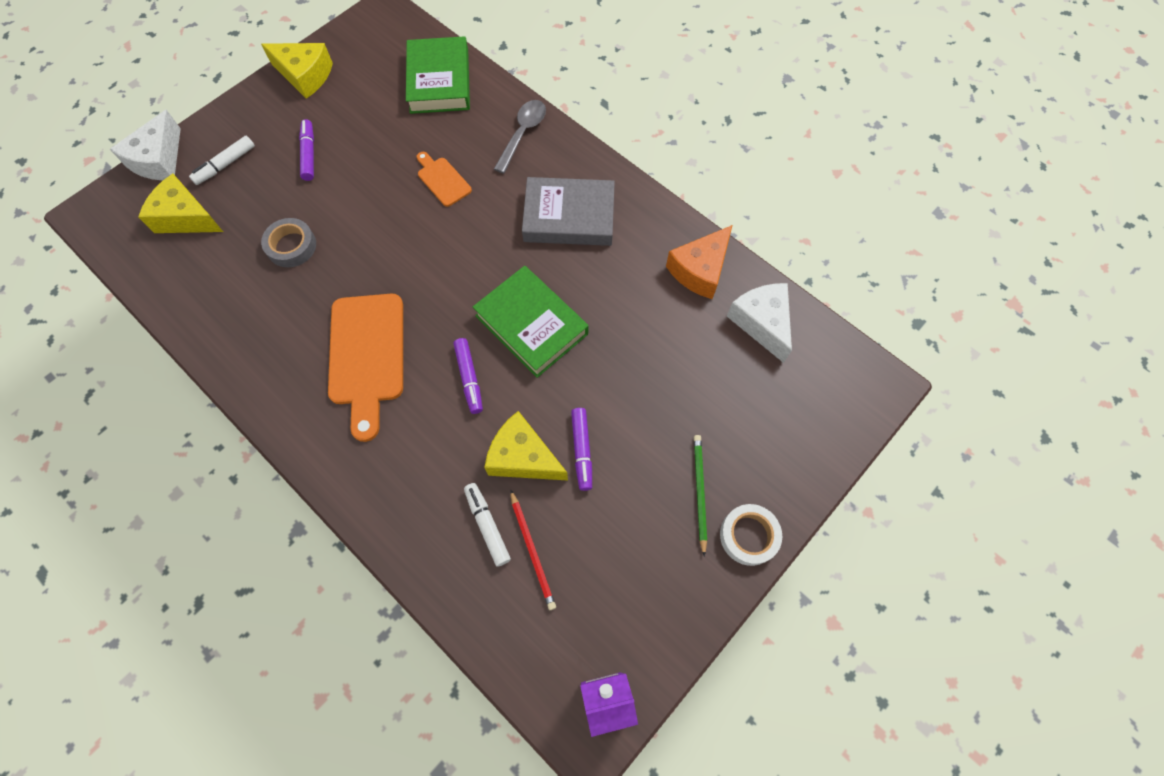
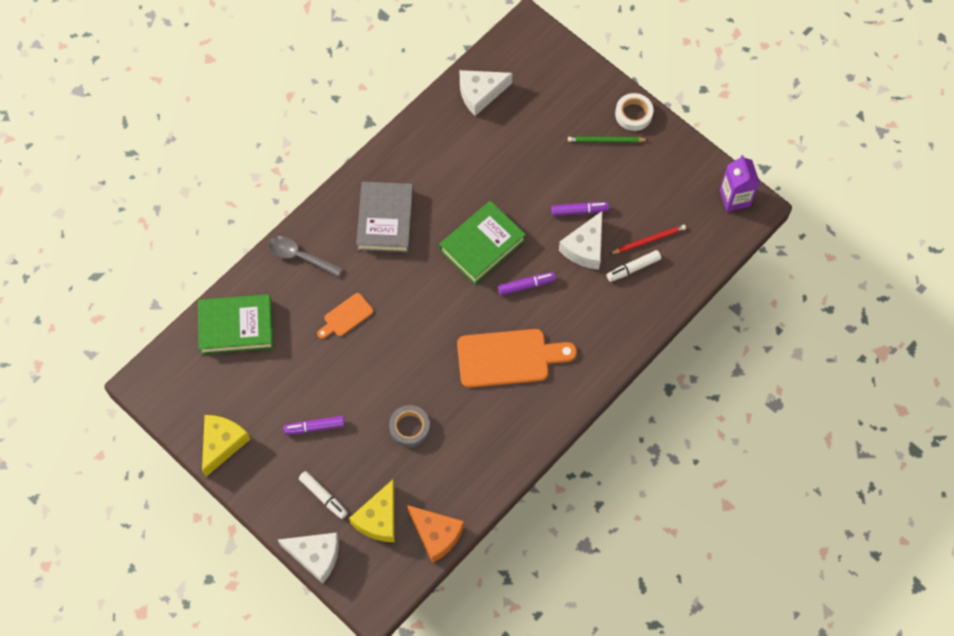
camera: 90 degrees left, 0 degrees up
yellow cheese [484,411,568,481] -> white cheese [559,211,602,270]
orange cheese [666,225,732,299] -> orange cheese moved to [407,505,464,563]

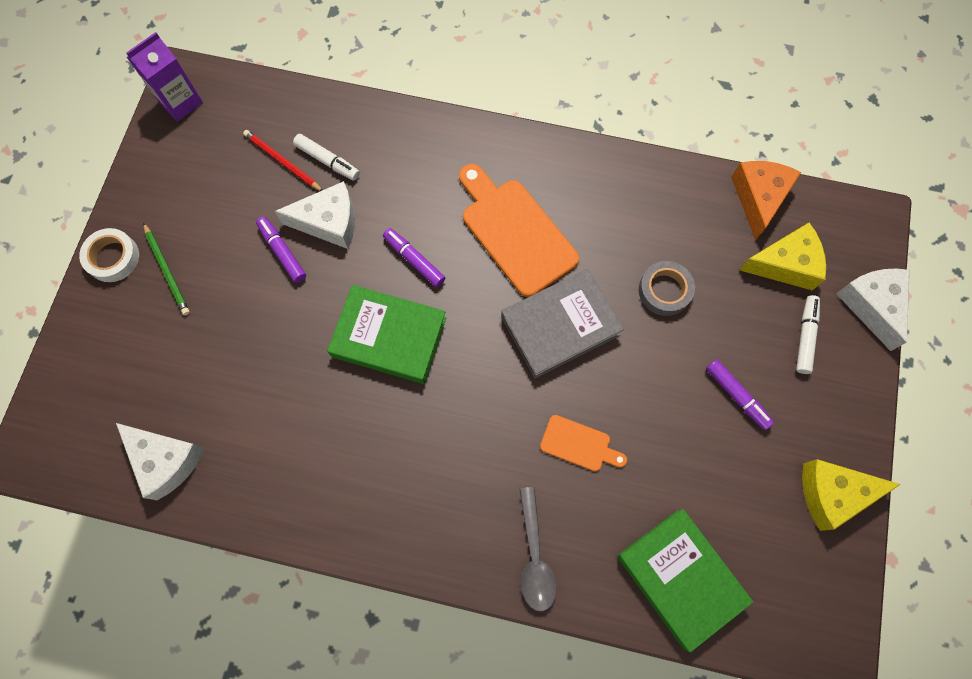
camera: 120 degrees left, 5 degrees up
grey book [356,182,414,253] -> grey book moved to [501,269,624,379]

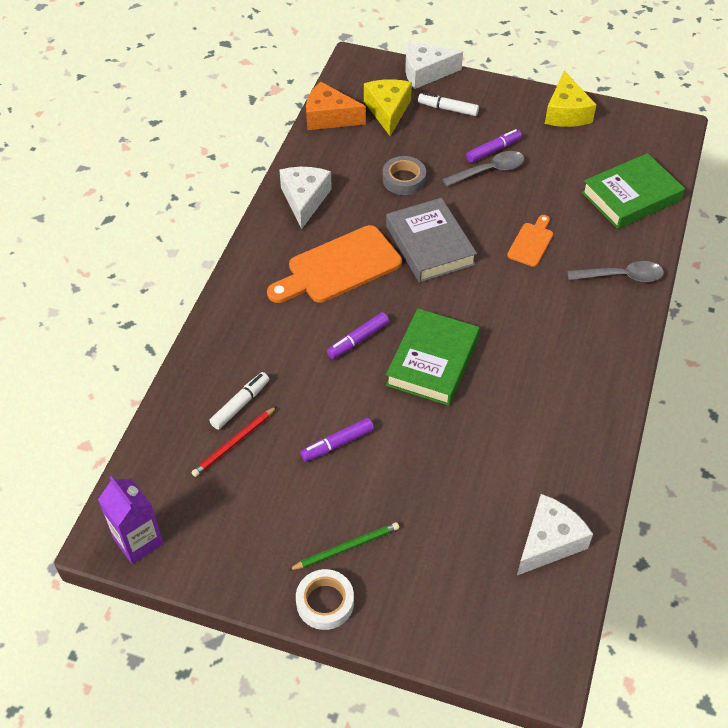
camera: 85 degrees left, 20 degrees down
white cheese [275,181,355,249] -> white cheese moved to [280,167,332,229]
none -> grey spoon [442,151,525,187]

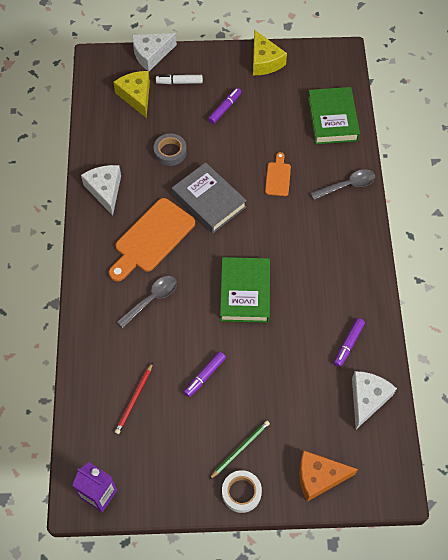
camera: 20 degrees left, 10 degrees up
white marker [209,372,269,430] -> none
orange cheese [306,82,366,130] -> orange cheese moved to [299,450,358,502]
purple marker [327,312,389,359] -> purple marker moved to [334,318,365,367]
grey spoon [442,151,525,187] -> grey spoon moved to [117,276,177,328]
green book [582,153,685,229] -> green book turned 45 degrees counterclockwise [308,87,360,144]

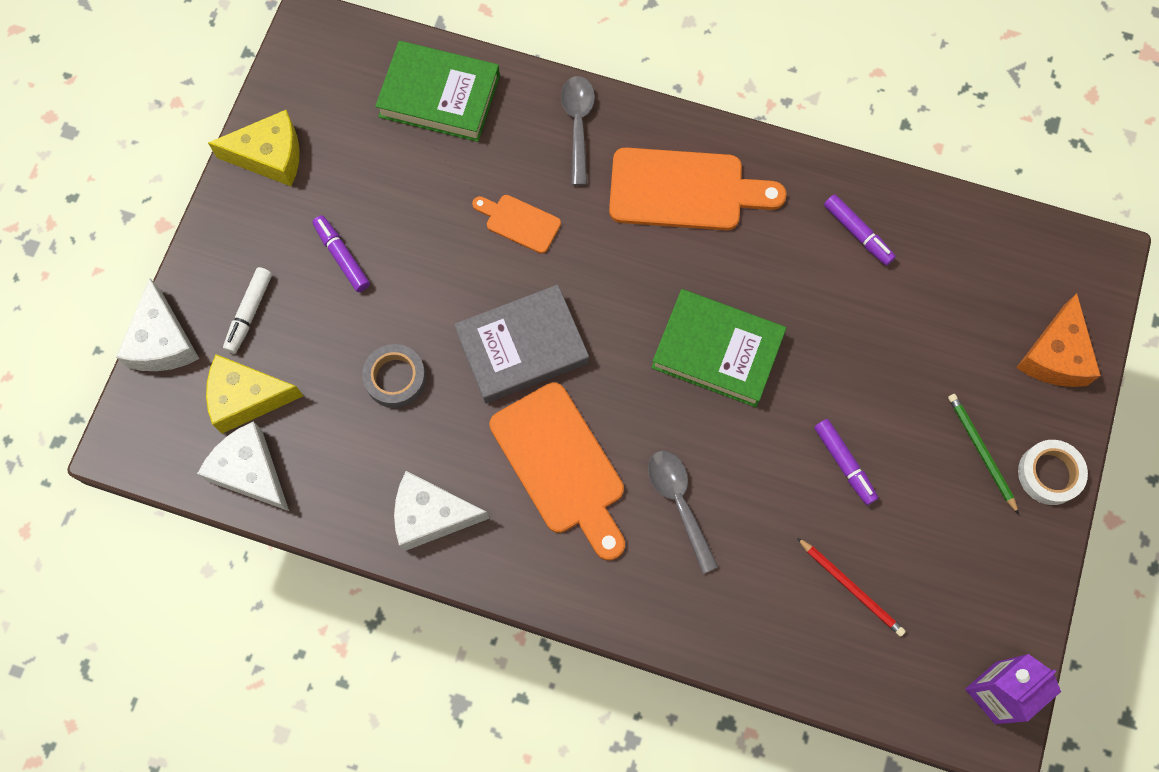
camera: 70 degrees left, 10 degrees up
white cheese [352,371,397,429] -> white cheese moved to [197,421,289,511]
none -> orange cutting board [609,147,787,230]

